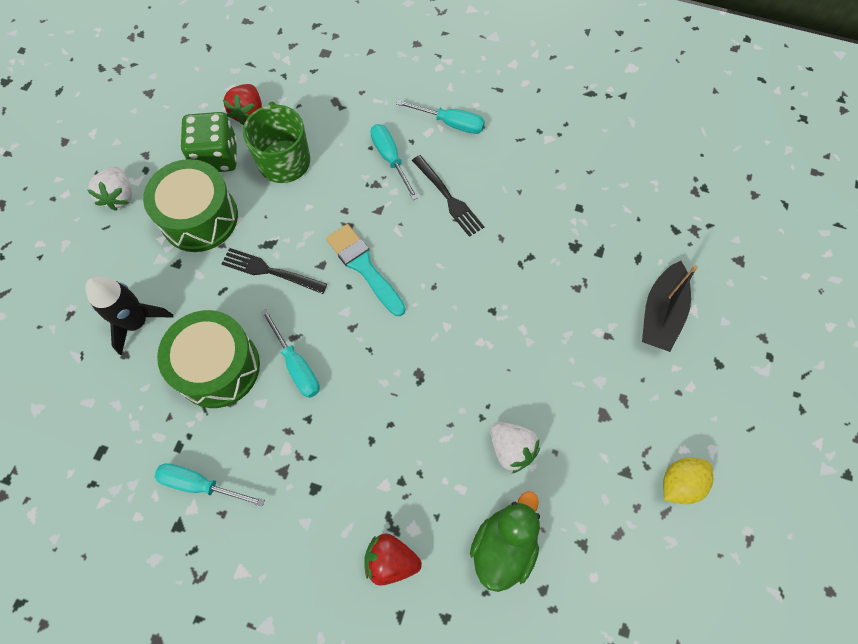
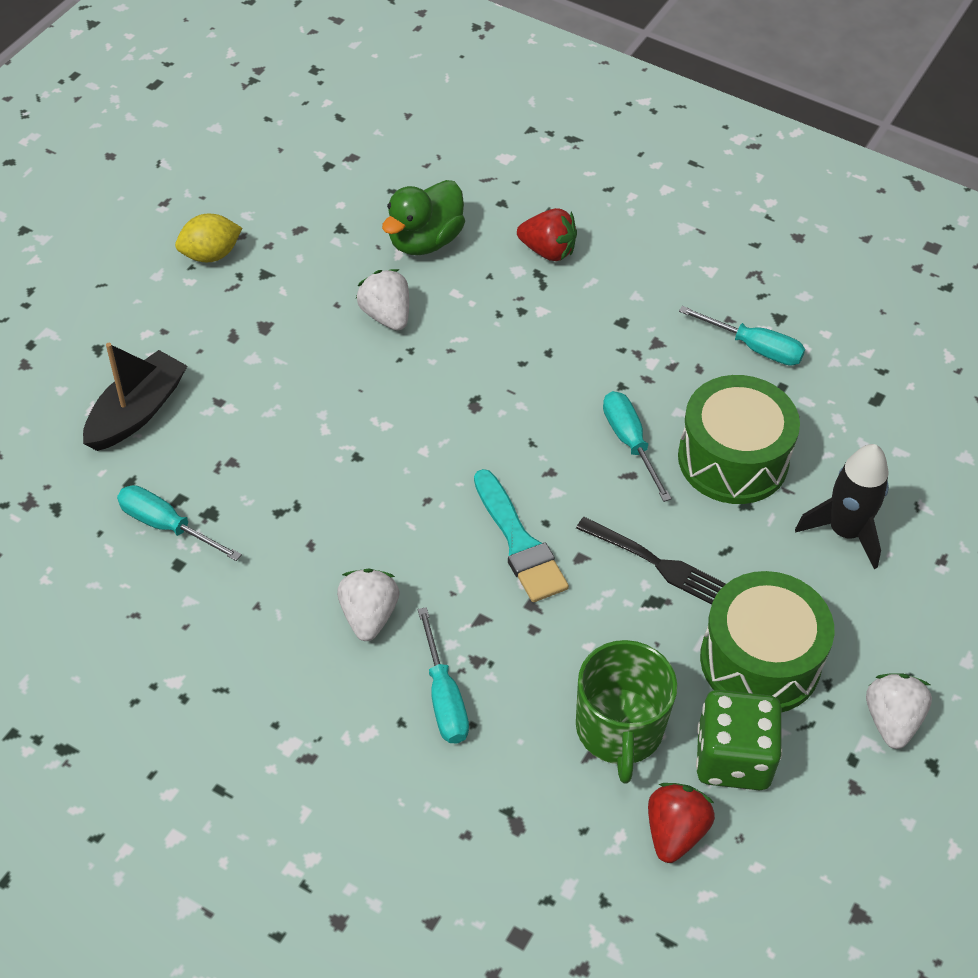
camera: 170 degrees left, 15 degrees down
turquoise screwdriver [396,100,485,134] -> turquoise screwdriver moved to [117,485,242,561]
black fork [412,155,484,237] -> white strawberry [337,568,400,641]

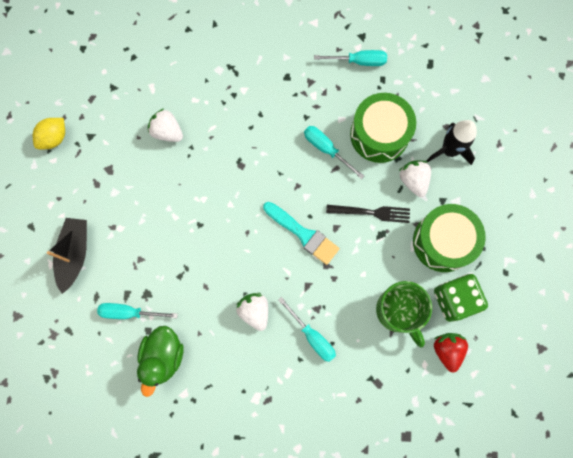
camera: 25 degrees left, 25 degrees up
green duck [382,180,465,255] -> green duck moved to [137,326,183,397]
red strawberry [517,208,577,261] -> none
white strawberry [866,673,932,749] -> white strawberry moved to [399,160,431,197]

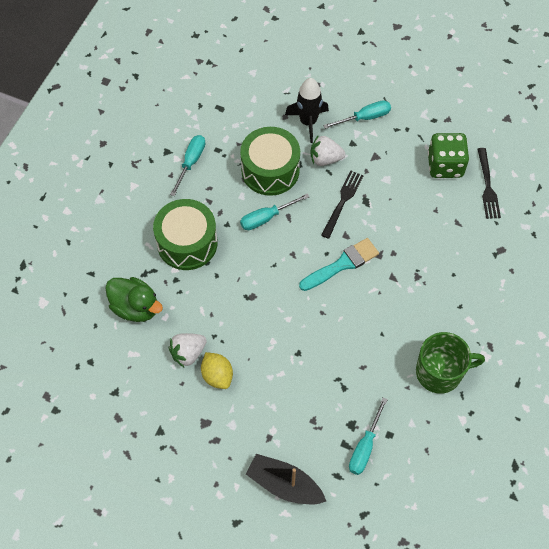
camera: 70 degrees left, 15 degrees down
yellow lemon [33,118,65,149] -> yellow lemon moved to [201,352,233,389]
green duck [137,326,183,397] -> green duck moved to [105,277,163,322]
white strawberry [236,293,268,331] -> none
turquoise screwdriver [278,297,336,362] -> turquoise screwdriver moved to [323,100,391,129]
green mug [376,281,432,348] -> green mug moved to [416,332,485,394]
green drum [413,204,486,272] -> green drum moved to [153,199,218,270]
red strawberry [434,333,468,372] -> black fork [478,148,501,219]

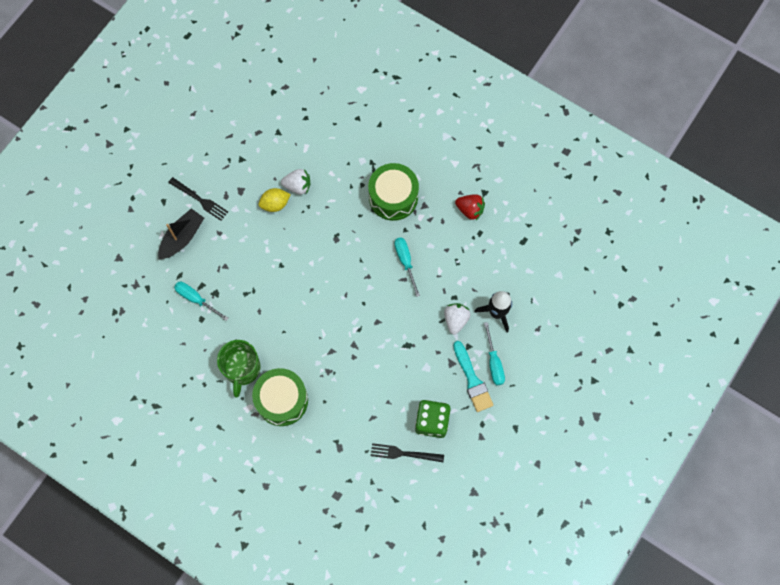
camera: 100 degrees right, 10 degrees up
green duck [105,277,163,322] -> none
white strawberry [169,333,207,367] -> white strawberry turned 120 degrees clockwise [281,169,310,194]
turquoise screwdriver [170,135,205,196] -> red strawberry [455,194,485,220]
green drum [240,127,300,196] -> green drum moved to [252,368,308,426]
turquoise brush [299,238,379,291] -> turquoise brush moved to [453,341,493,412]
black fork [321,170,363,239] -> black fork moved to [168,177,228,221]

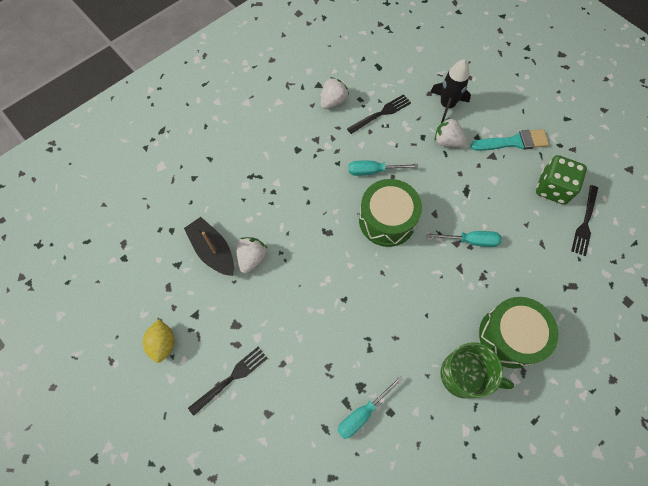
camera: 75 degrees left, 5 degrees down
black boat [158,208,204,260] -> black boat moved to [184,217,234,276]
yellow lemon [258,188,291,212] -> yellow lemon moved to [143,319,174,363]
green drum [368,163,419,221] -> green drum moved to [359,179,422,247]
red strawberry [455,194,485,220] -> white strawberry [321,77,349,109]
turquoise screwdriver [484,322,505,385] -> turquoise screwdriver moved to [427,231,502,247]
none -> black fork [347,94,411,134]

